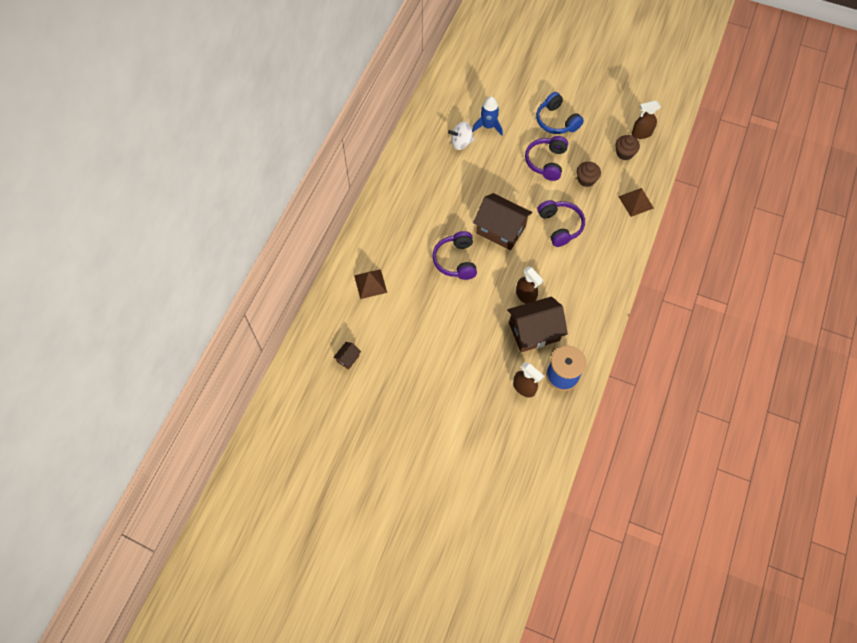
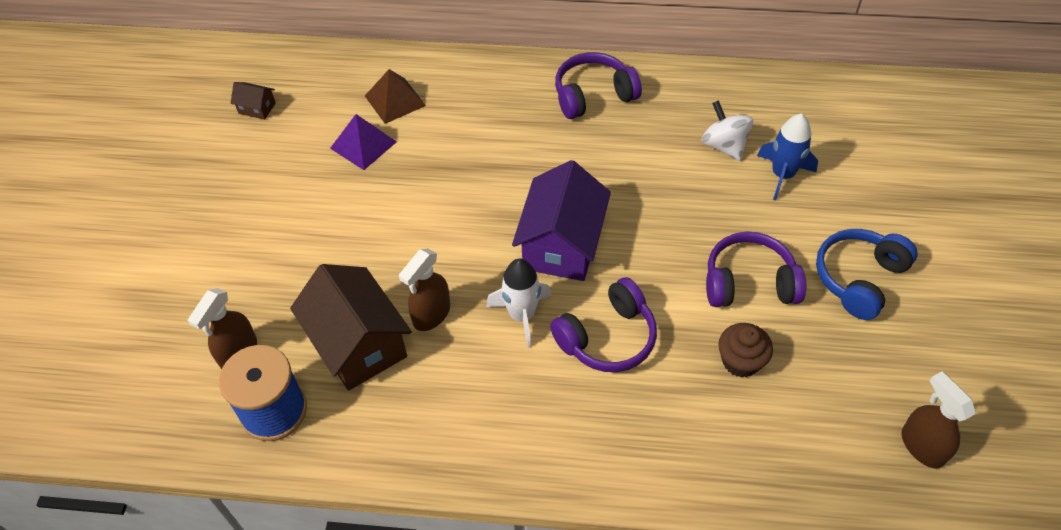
camera: 75 degrees right, 10 degrees down
purple headphones [432,231,477,280] -> purple headphones moved to [555,52,642,119]
brown house [473,193,532,250] -> purple house [512,160,611,281]
brown cupcake [616,135,640,160] -> none
brown pyramid [618,188,654,217] -> none
none -> purple pyramid [330,114,397,170]
none -> white rocket [486,259,551,348]

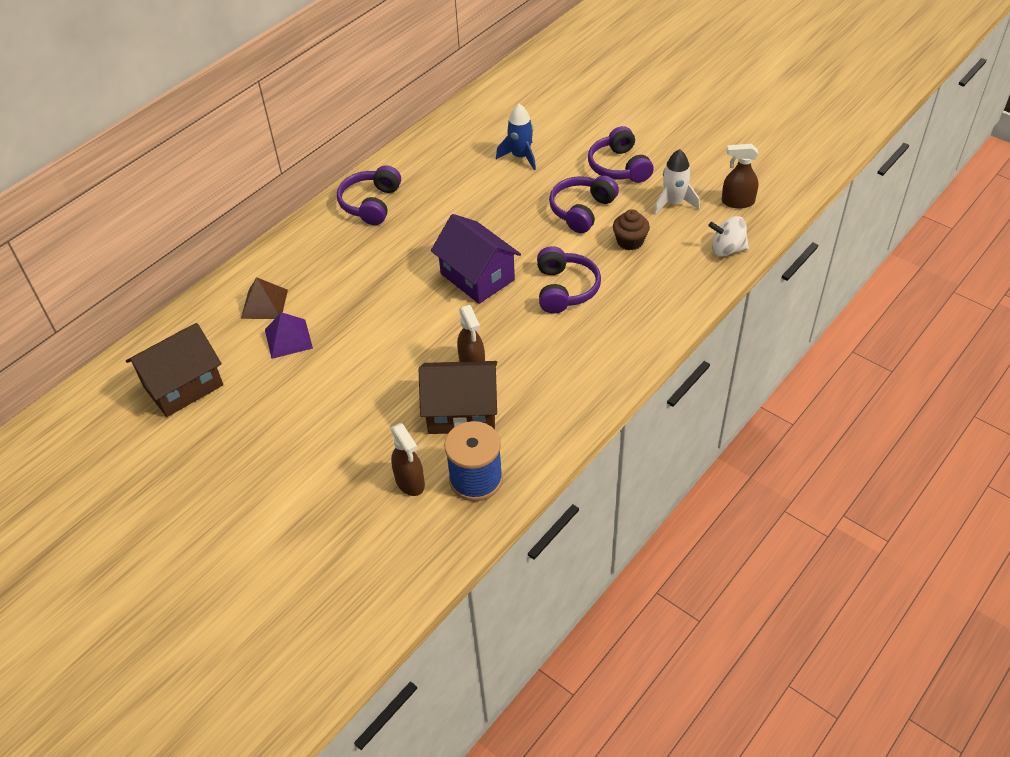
camera: 55 degrees left, 5 degrees down
brown house [231,82,276,120] -> brown house [126,323,223,417], size x2.29
white rocket [486,259,551,348] -> white rocket moved to [654,149,700,215]
white spinning top [702,100,753,161] -> white spinning top moved to [708,216,749,256]
blue headphones [816,229,918,320] -> purple headphones [588,126,654,183]

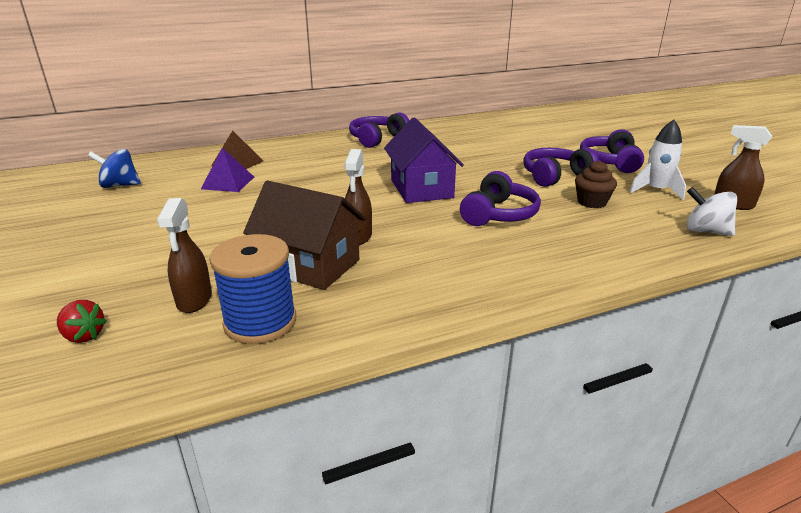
camera: 25 degrees right, 20 degrees down
brown house [126,323,223,417] -> blue spinning top [88,149,141,188]
blue rocket [496,104,536,170] -> none
none -> red strawberry [57,300,107,343]

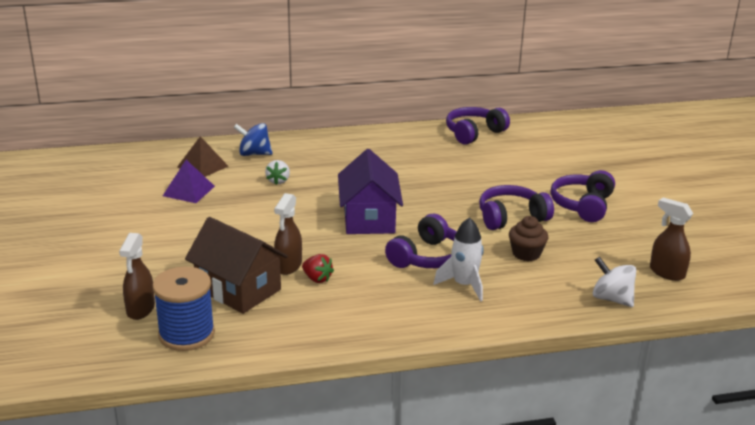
camera: 10 degrees right, 0 degrees up
red strawberry [57,300,107,343] -> red strawberry moved to [302,254,334,283]
blue spinning top [88,149,141,188] -> blue spinning top moved to [233,123,273,156]
purple headphones [349,112,409,148] -> purple headphones moved to [446,107,510,145]
white rocket [629,120,686,200] -> white rocket moved to [434,217,484,301]
none -> white strawberry [265,160,290,185]

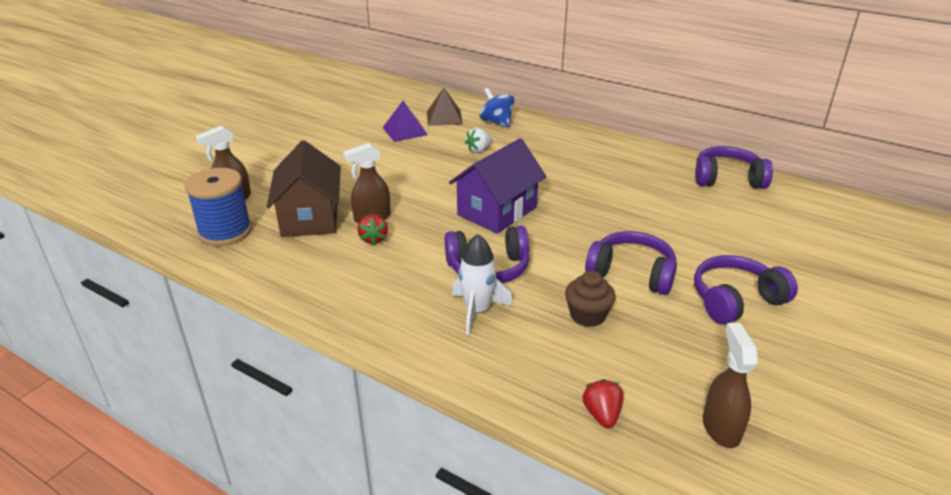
camera: 45 degrees right, 5 degrees up
white spinning top [593,256,636,307] -> red strawberry [583,379,624,428]

